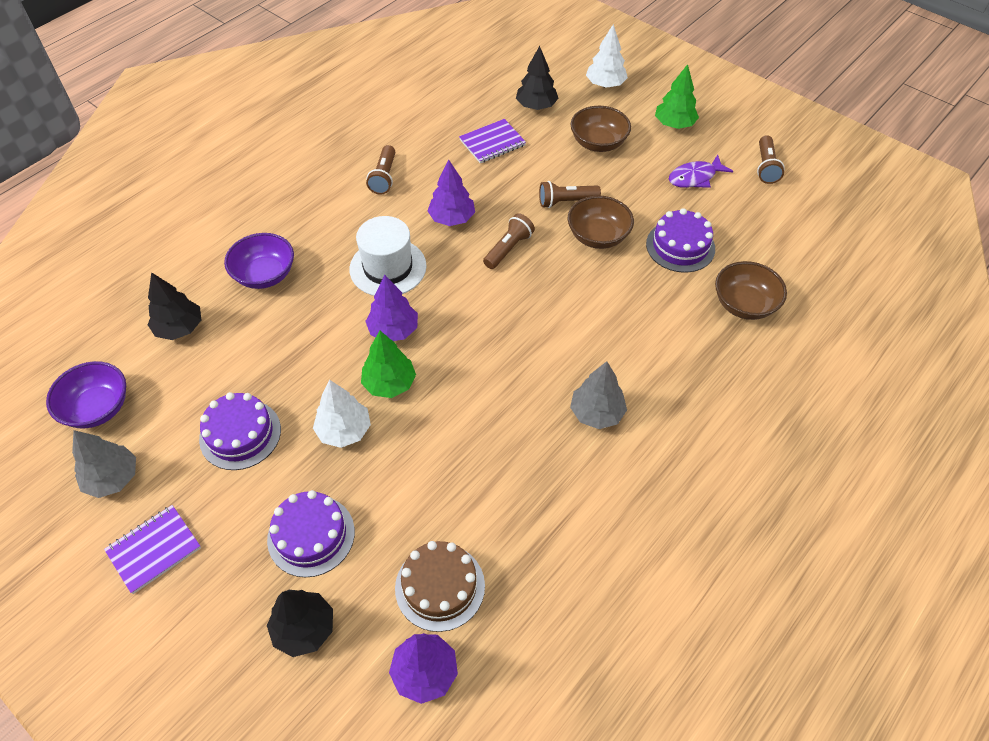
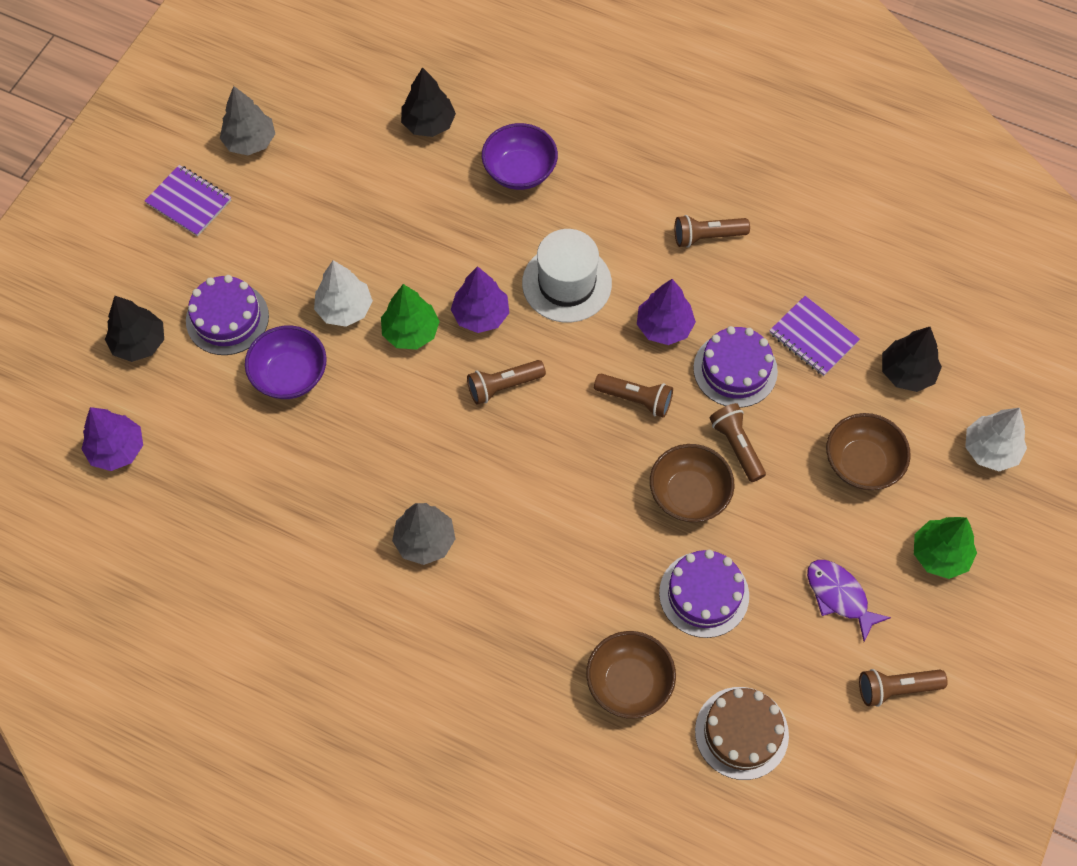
camera: 75 degrees right, 10 degrees up
purple bowl [46,361,126,429] -> purple bowl moved to [245,326,327,399]
purple cake [199,392,281,470] -> purple cake moved to [693,326,778,408]
brown cake [395,541,485,632] -> brown cake moved to [695,687,789,780]
none -> brown flashlight [467,360,546,405]

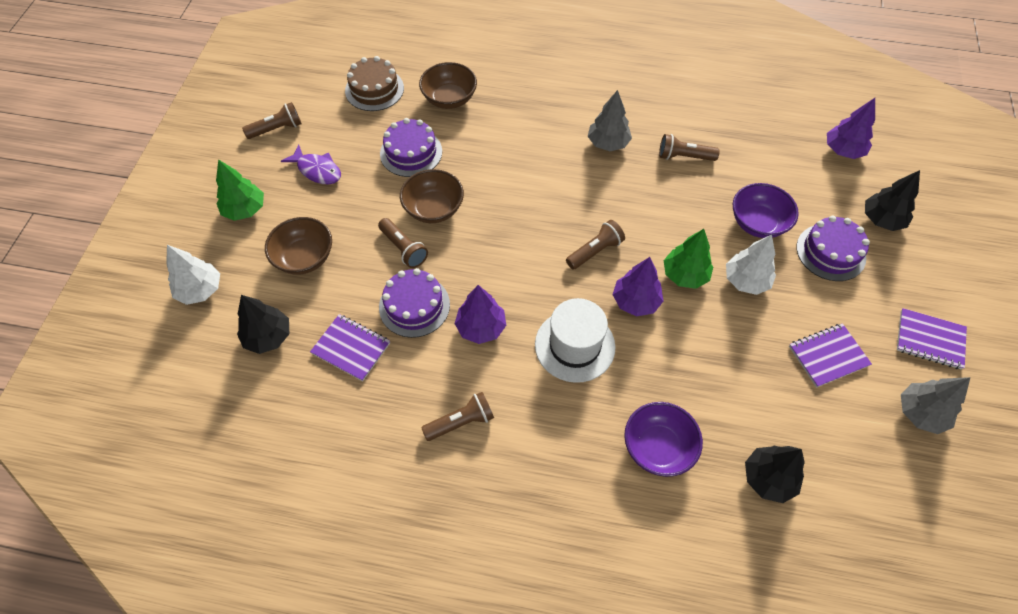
camera: 165 degrees right, 5 degrees down
brown flashlight [594,374,673,418] -> brown flashlight moved to [659,134,720,161]
none -> purple notebook [789,323,872,388]

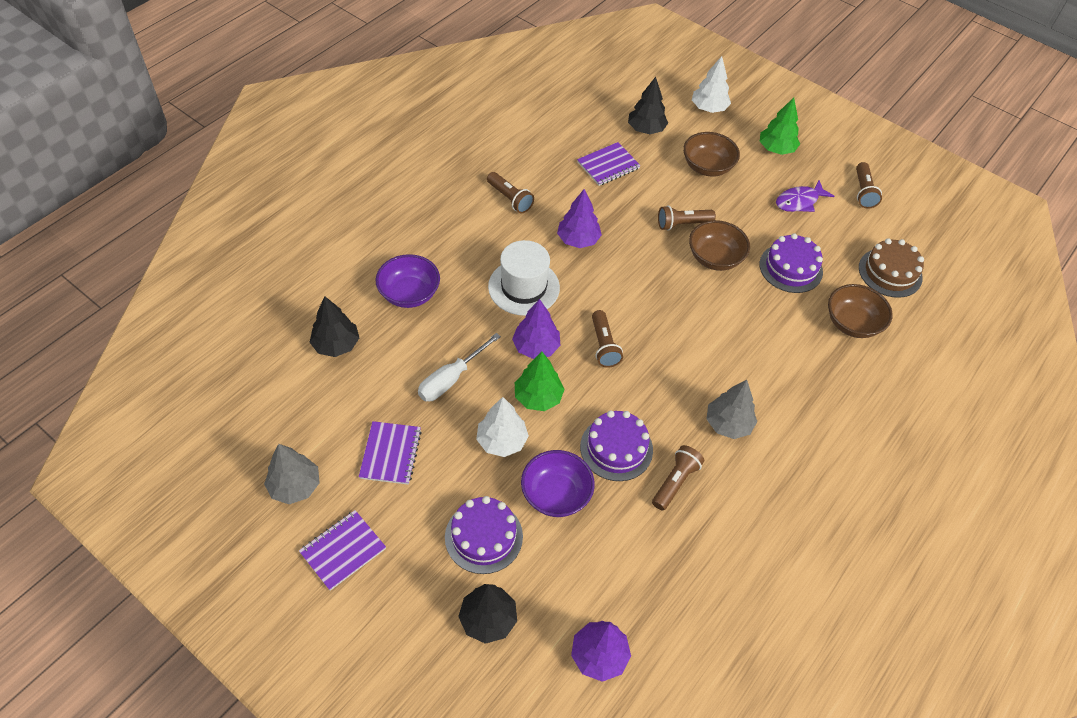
camera: 115 degrees right, 5 degrees down
purple cake [379,268,450,338] -> purple cake moved to [580,410,653,481]
brown flashlight [421,392,494,441] -> brown flashlight turned 45 degrees counterclockwise [487,172,534,213]
none -> white screwdriver [418,333,501,401]

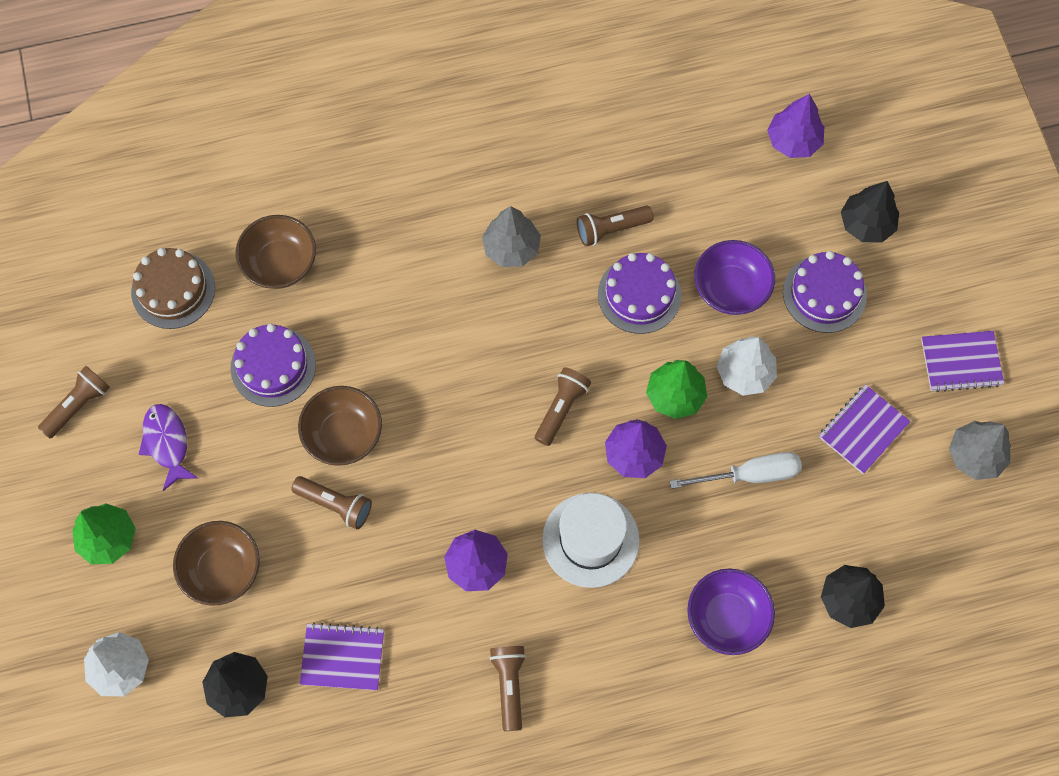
camera: 140 degrees left, 15 degrees up
purple fish [776,180,834,212] -> purple fish turned 120 degrees counterclockwise [139,404,199,491]

